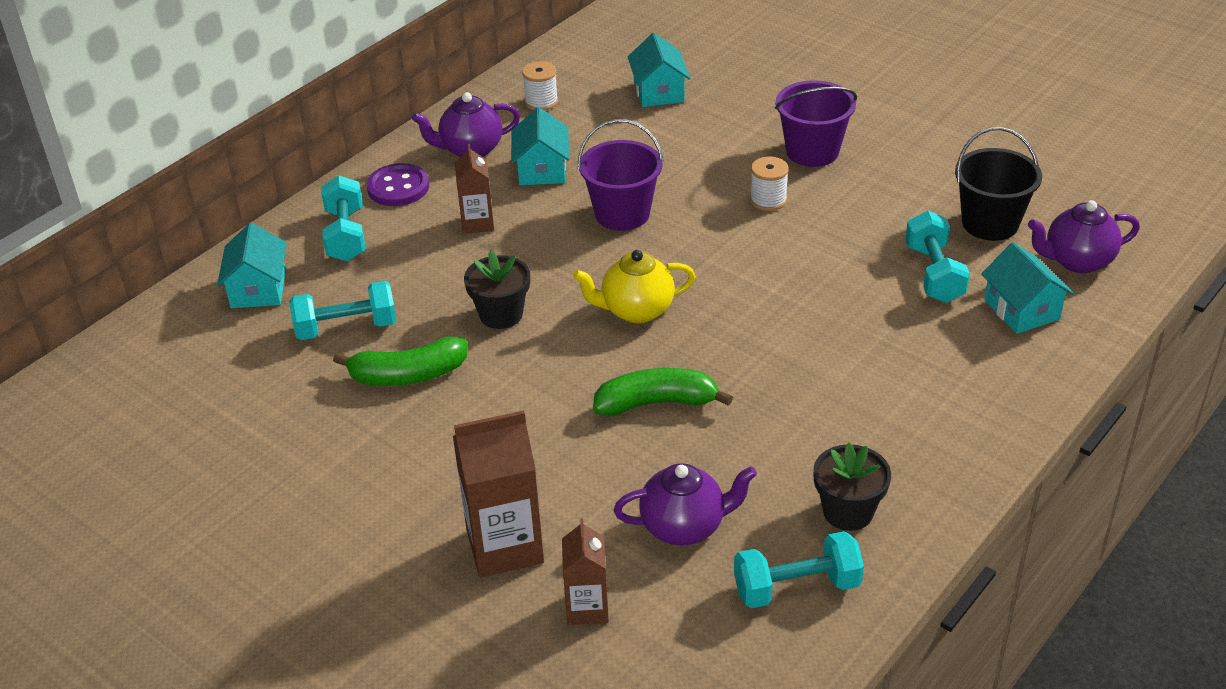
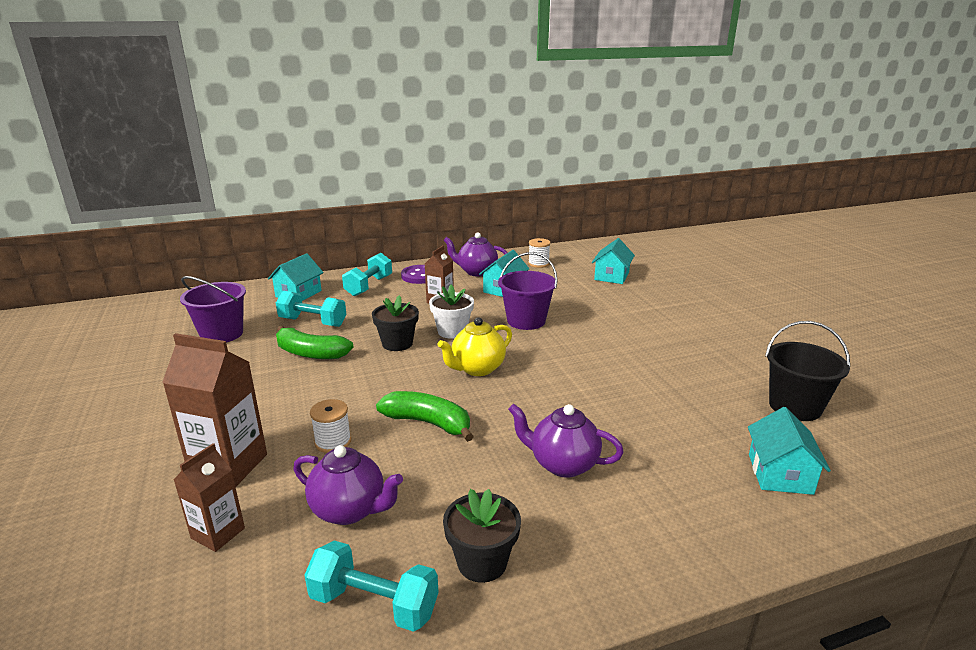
camera: 30 degrees right, 15 degrees down
yellow teapot [573,250,696,323] -> yellow teapot turned 60 degrees counterclockwise [437,317,512,376]
white spool [750,157,789,211] -> white spool moved to [310,399,351,453]
purple bucket [775,80,857,167] -> purple bucket moved to [180,276,246,343]
turquoise dumbbell [905,211,970,303] -> none
purple teapot [1028,200,1140,273] -> purple teapot moved to [508,404,624,478]
none -> white flower pot [429,284,474,339]

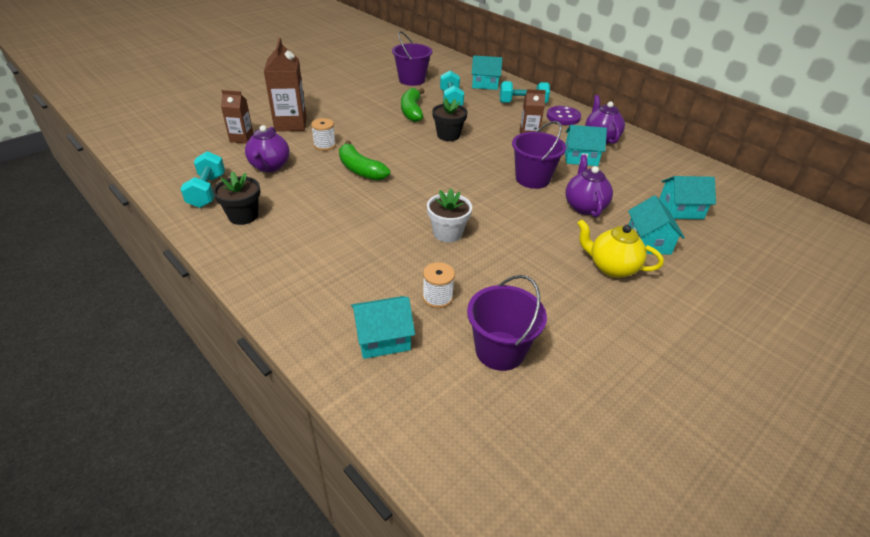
camera: 65 degrees right, 15 degrees up
green banana [376,391,474,442] -> green banana turned 135 degrees clockwise [339,141,390,181]
white flower pot [429,284,474,339] -> white flower pot moved to [427,188,472,243]
yellow teapot [437,317,512,376] -> yellow teapot moved to [577,220,664,278]
purple teapot [508,404,624,478] -> purple teapot moved to [565,155,613,217]
white spool [528,238,551,268] -> white spool moved to [422,262,455,308]
black bucket [765,321,850,421] -> purple bucket [467,275,547,371]
none -> turquoise house [628,195,685,255]

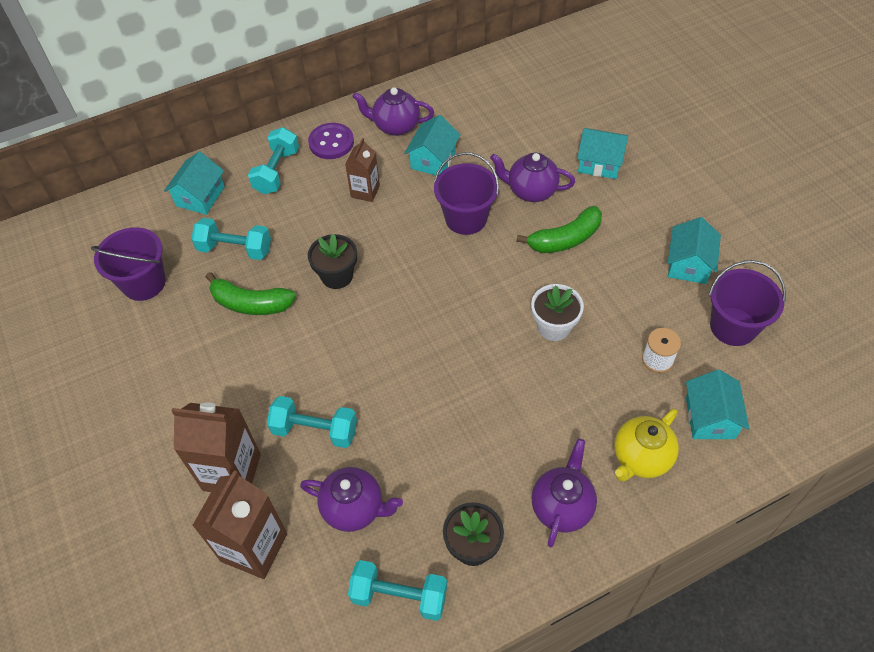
camera: 70 degrees left, 15 degrees up
brown carton [221,90,253,144] -> brown carton [192,470,287,579], size x1.67
white spool [311,118,336,151] -> turquoise dumbbell [267,396,357,448]
green banana [339,141,390,181] -> green banana moved to [516,206,602,253]
yellow teapot [577,220,664,278] -> yellow teapot moved to [614,409,679,481]
turquoise house [659,176,716,219] -> turquoise house moved to [668,217,721,284]
none -> purple teapot [531,438,597,547]

